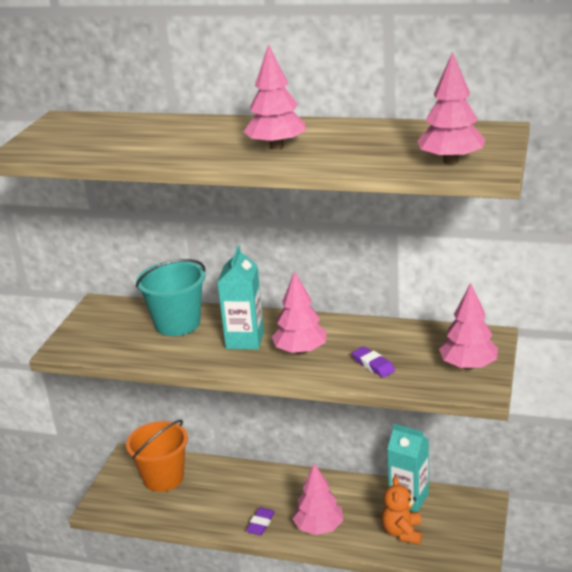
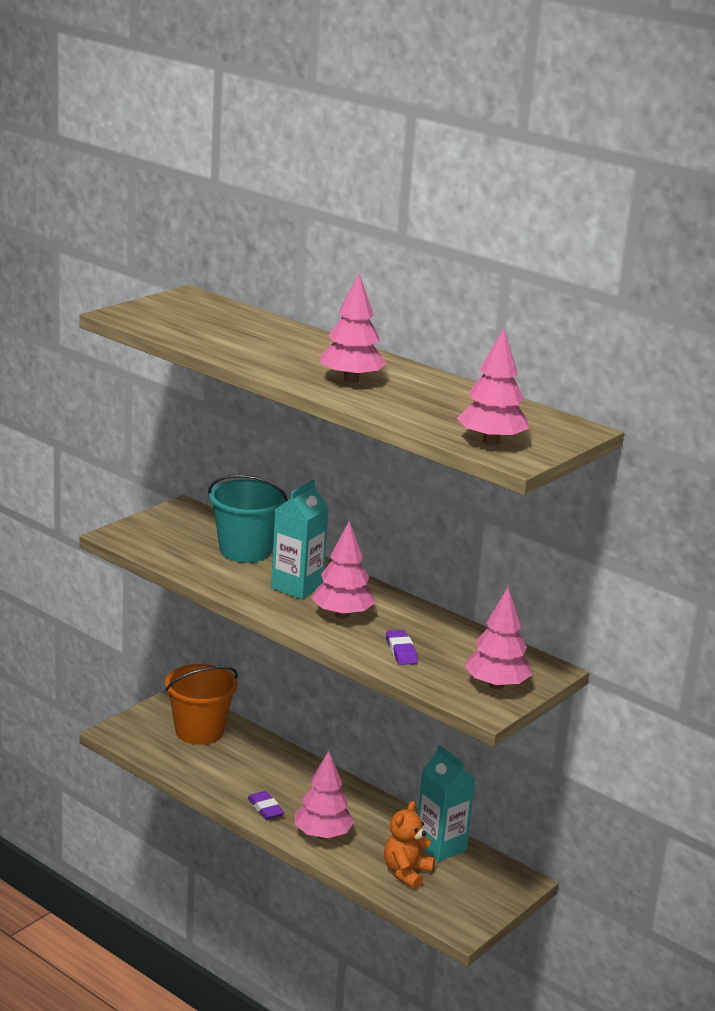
camera: 20 degrees right, 5 degrees down
purple eraser [246,507,275,535] -> purple eraser turned 75 degrees counterclockwise [248,791,284,820]

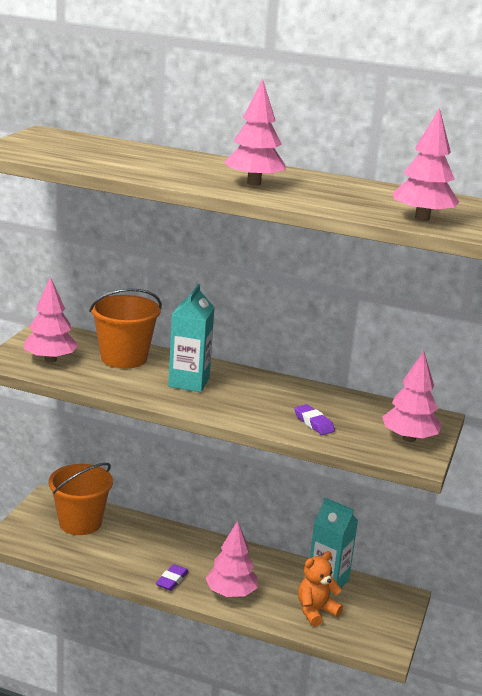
camera: 20 degrees left, 0 degrees up
turquoise bucket [208,475,288,563] -> orange bucket [89,288,162,368]
purple eraser [248,791,284,820] -> purple eraser turned 75 degrees clockwise [156,564,189,591]
pink tree [312,521,375,618] -> pink tree moved to [24,277,78,362]
orange teddy bear [384,801,435,890] -> orange teddy bear turned 45 degrees clockwise [298,551,343,627]

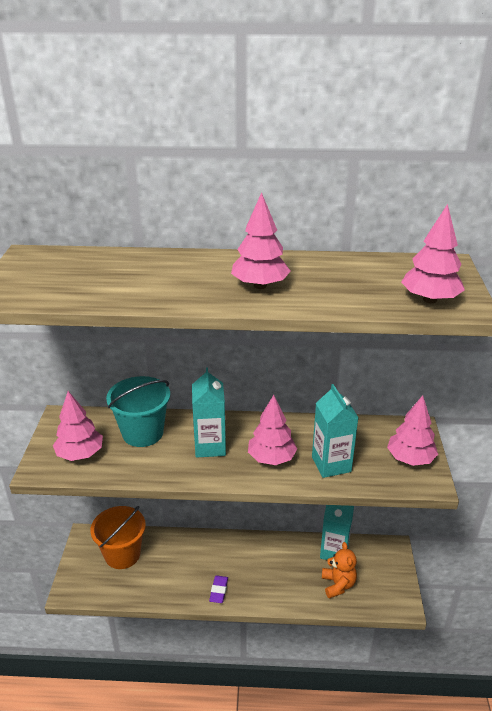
camera: 15 degrees left, 10 degrees up
orange bucket [89,288,162,368] -> turquoise bucket [106,376,170,447]
pink tree [205,521,258,597] -> pink tree moved to [248,395,297,465]
purple eraser [294,404,335,435] -> turquoise carton [312,384,359,478]
orange teddy bear [298,551,343,627] -> orange teddy bear turned 135 degrees clockwise [322,542,357,599]

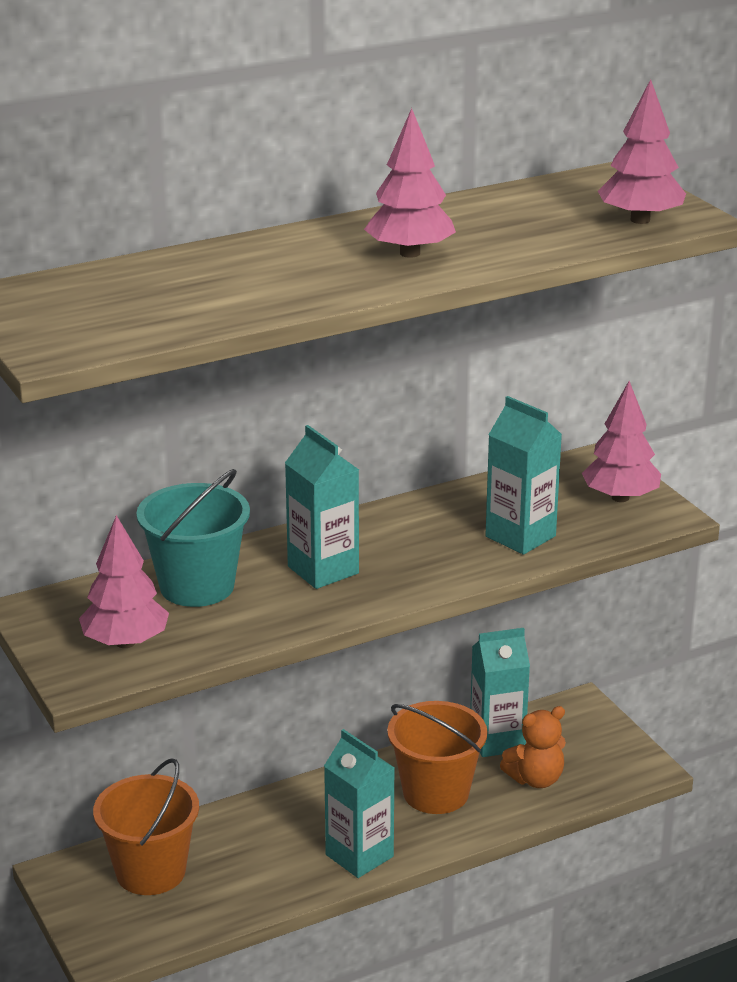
camera: 30 degrees left, 5 degrees down
purple eraser [209,576,228,603] -> turquoise carton [324,729,394,878]
pink tree [248,395,297,465] -> none
orange teddy bear [322,542,357,599] -> orange teddy bear turned 105 degrees clockwise [500,706,566,788]
none -> orange bucket [387,701,487,814]

